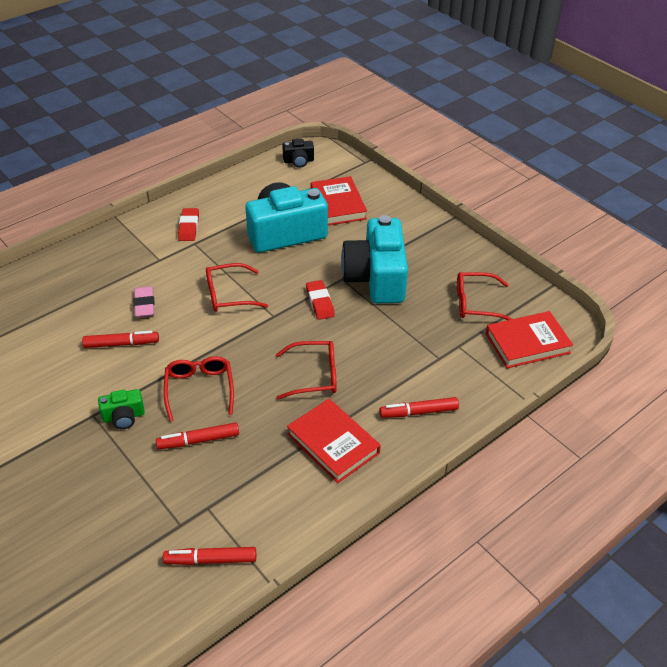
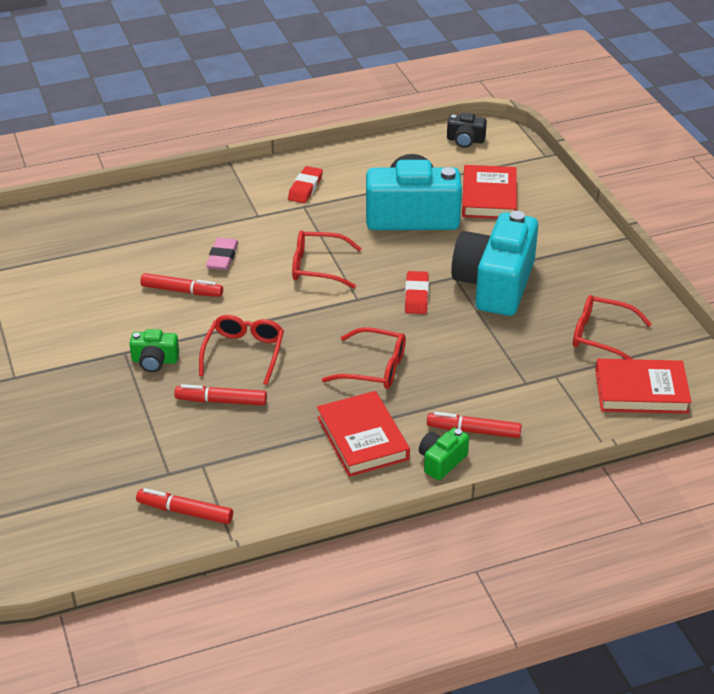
camera: 20 degrees right, 5 degrees down
none -> green camera [419,428,469,480]

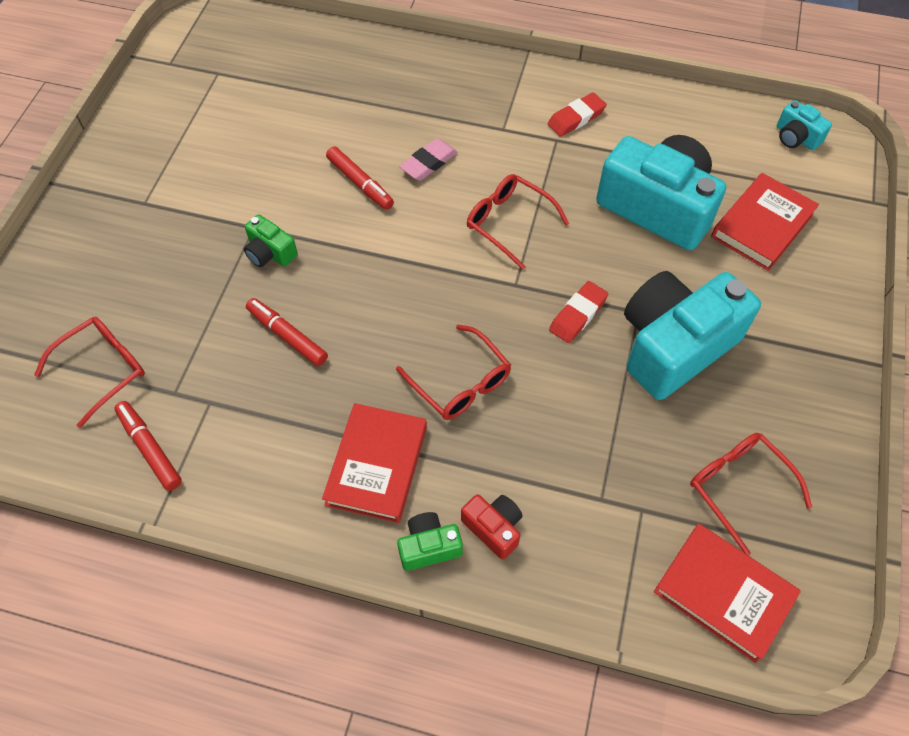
camera: 35 degrees right, 20 degrees up
red glasses [199,315,284,385] -> red glasses moved to [34,317,145,428]
red marker [427,412,522,438] -> red camera [461,494,522,559]
black camera [447,113,487,148] -> turquoise camera [777,100,832,150]

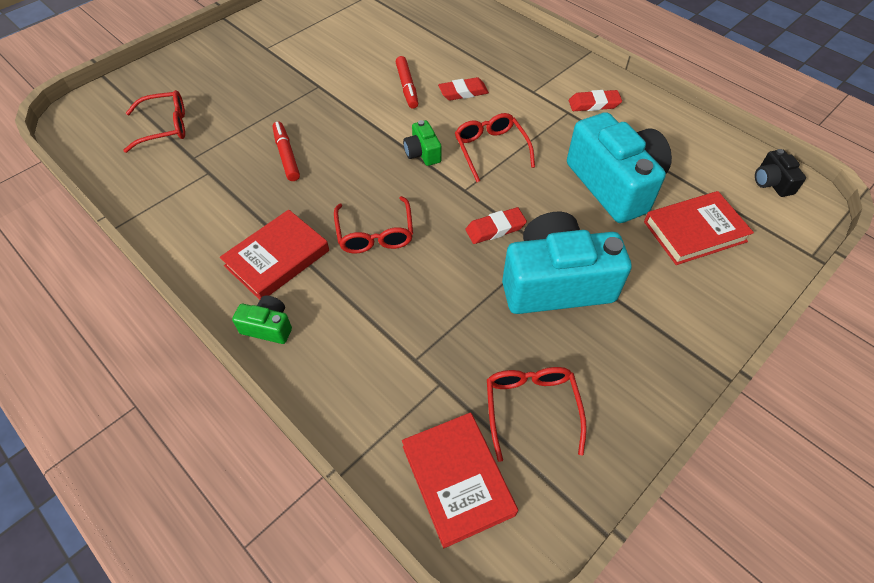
camera: 30 degrees right, 5 degrees down
red marker [114,401,182,491] -> none
green camera [244,215,298,267] -> green camera moved to [403,120,442,166]
pink eraser [399,138,458,181] -> red eraser [438,77,489,100]
red camera [461,494,522,559] -> none
turquoise camera [777,100,832,150] -> black camera [755,149,806,197]

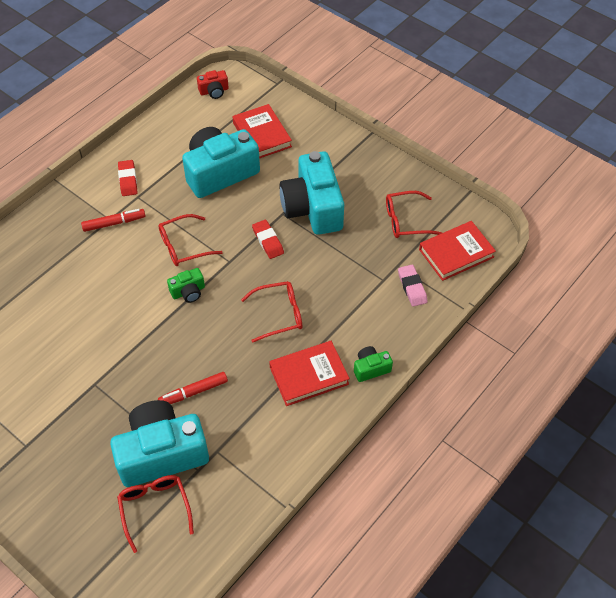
camera: 95 degrees left, 0 degrees up
red book [220,210,329,300] -> red book turned 60 degrees counterclockwise [269,341,350,406]
green camera [232,296,292,344] -> green camera turned 60 degrees clockwise [354,346,393,382]
red marker [396,56,418,109] -> red marker moved to [81,209,146,232]
red eraser [438,77,489,100] -> none
black camera [755,149,806,197] -> red camera [197,70,229,99]
none -> turquoise camera [110,400,209,487]
none -> pink eraser [398,265,428,307]

